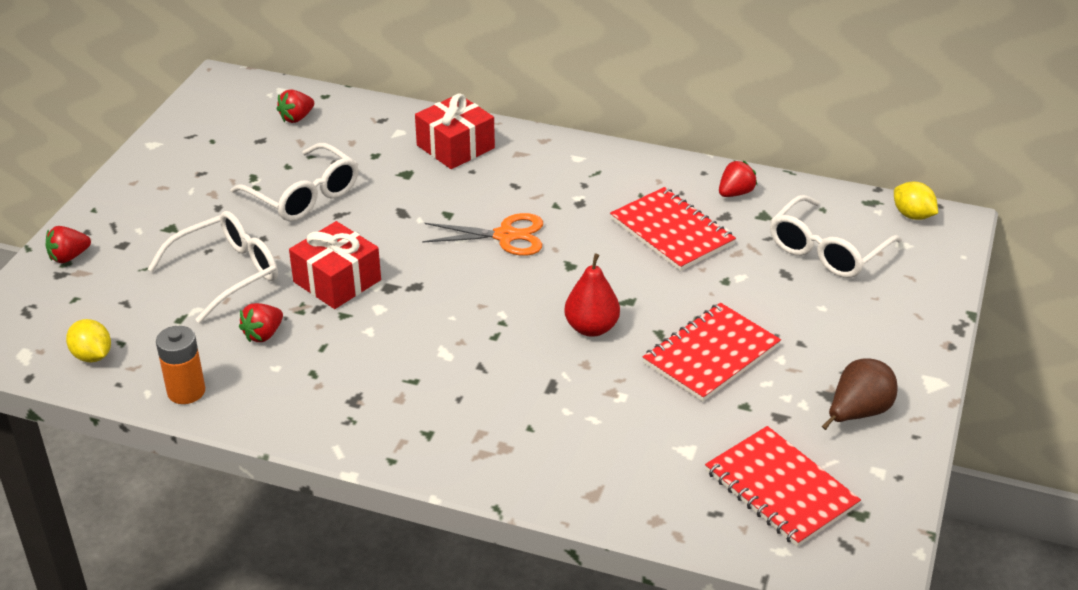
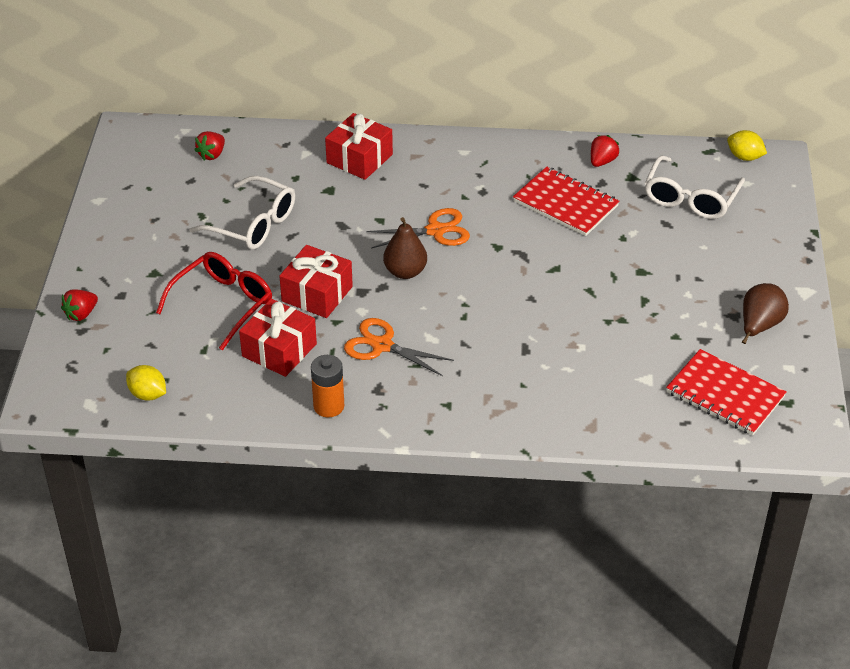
camera: 15 degrees left, 5 degrees up
white glasses [148,211,278,323] -> red glasses [156,252,272,351]
orange battery [156,326,205,404] -> orange battery moved to [311,355,344,417]
red strawberry [239,303,283,342] -> red gift [239,299,317,377]
red pear [564,253,620,337] -> none
red notebook [643,303,781,402] -> none
none -> orange scissors [344,318,454,376]
none -> brown pear [383,217,427,279]

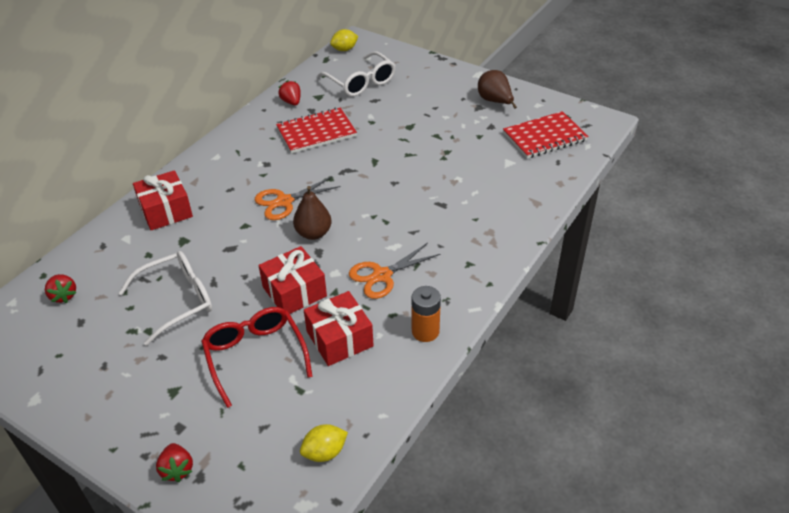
camera: 60 degrees left, 0 degrees up
orange scissors [366,208,470,248] -> orange scissors turned 135 degrees counterclockwise [255,176,341,220]

